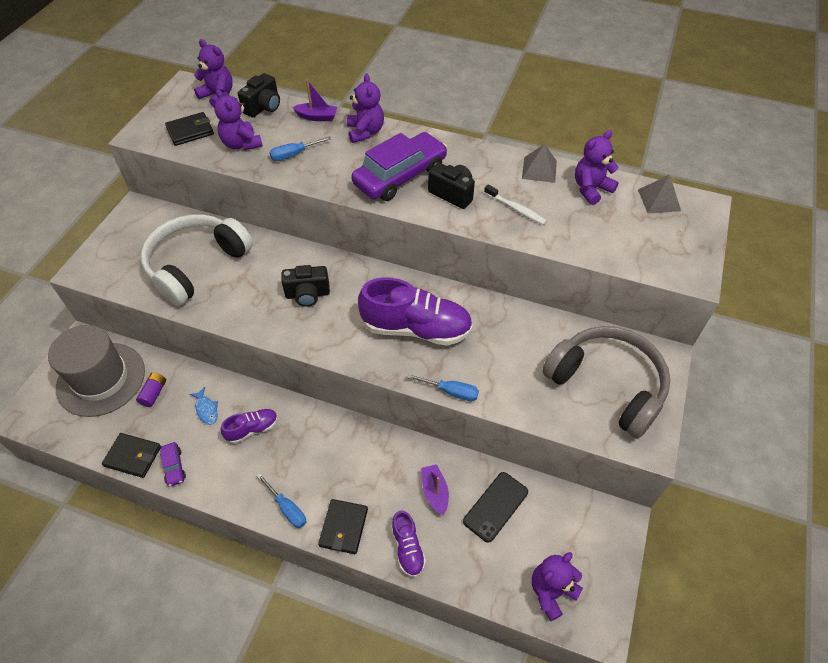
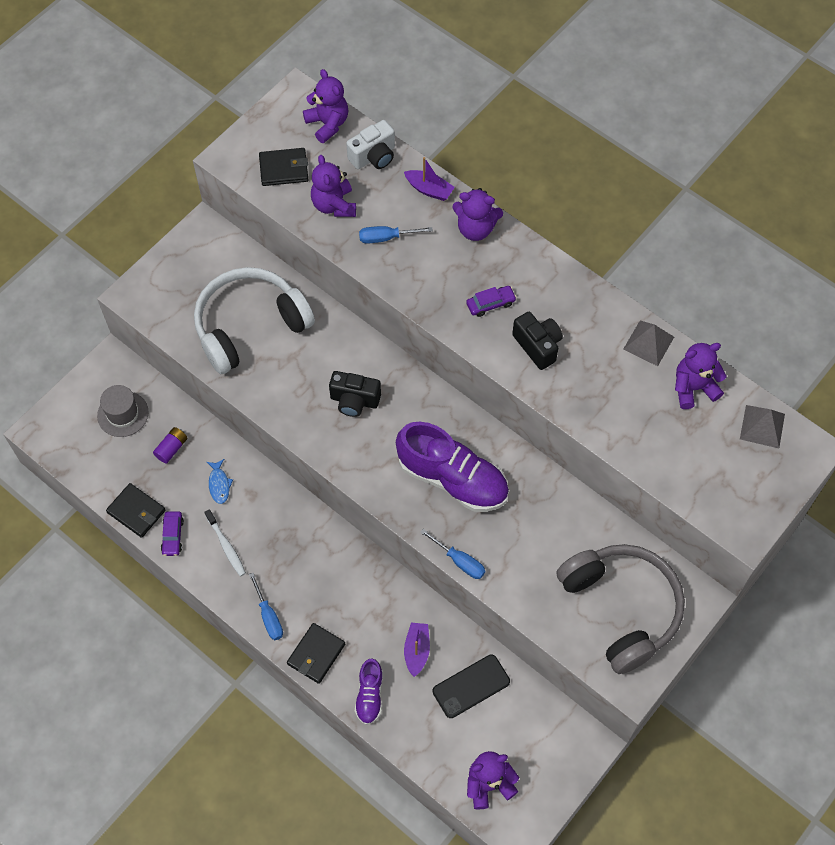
camera: 20 degrees right, 10 degrees up
grey hat [48,325,145,417] -> grey hat [97,385,149,437], size x0.55
purple shoe [221,409,278,444] -> none
black camera [238,73,280,117] -> white camera [346,120,395,169]
purple teddy bear [347,73,384,143] -> purple teddy bear turned 90 degrees clockwise [452,188,503,241]
purple car [351,132,448,201] -> purple car [466,286,517,317], size x0.43
white toothbrush [484,185,547,225] -> white toothbrush moved to [204,509,246,577]

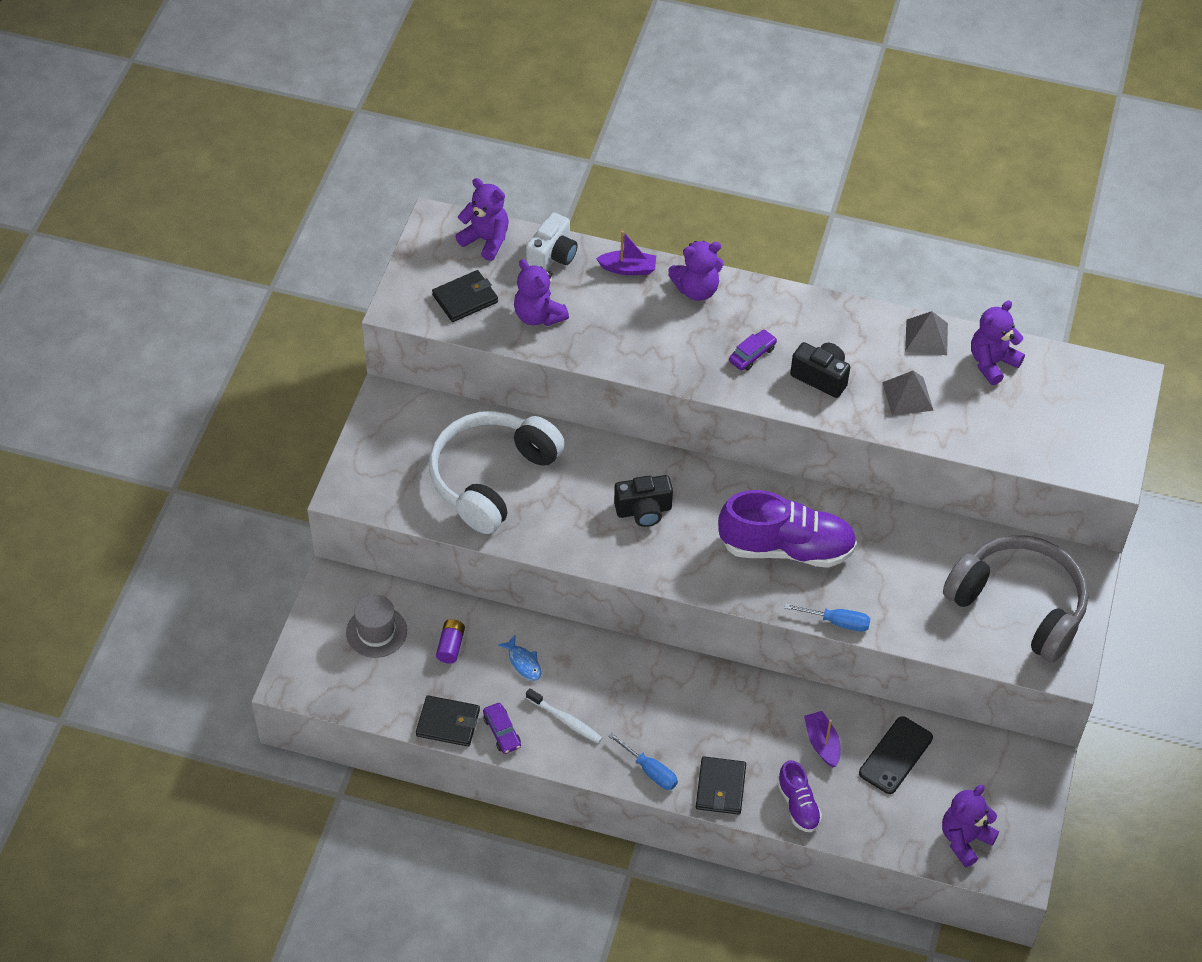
camera: 25 degrees left, 10 degrees down
blue screwdriver [359,226,433,243] -> none
grey pyramid [740,405,785,448] -> grey pyramid moved to [882,371,934,416]

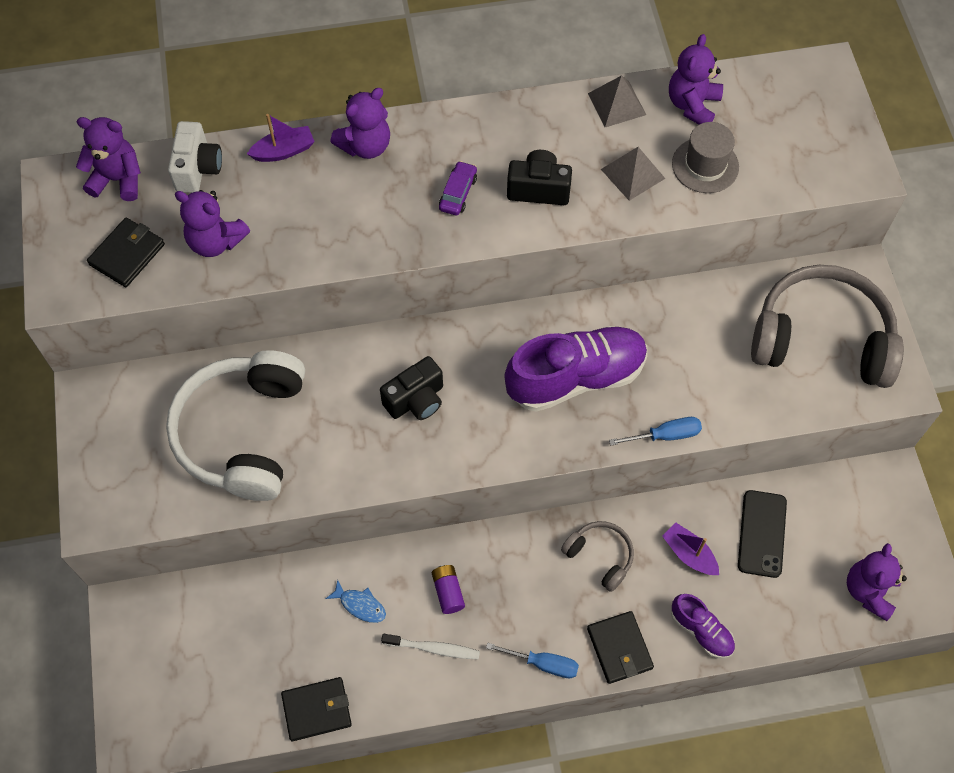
camera: 25 degrees left, 10 degrees up
grey hat [346,595,407,658] -> grey hat moved to [672,122,739,193]
purple battery [436,619,465,664] -> purple battery moved to [432,565,465,614]
purple car [483,703,521,754] -> none
none -> grey headphones [561,521,634,592]

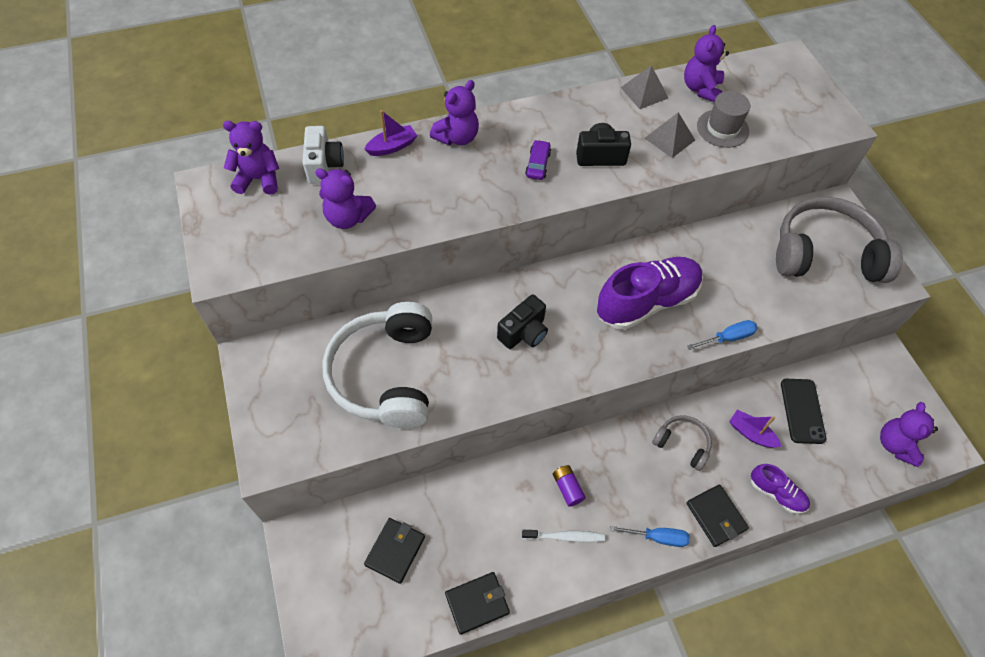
camera: 10 degrees left, 5 degrees down
black wallet [87,217,165,287] -> black wallet moved to [364,518,425,584]
blue fish [326,580,386,623] -> none

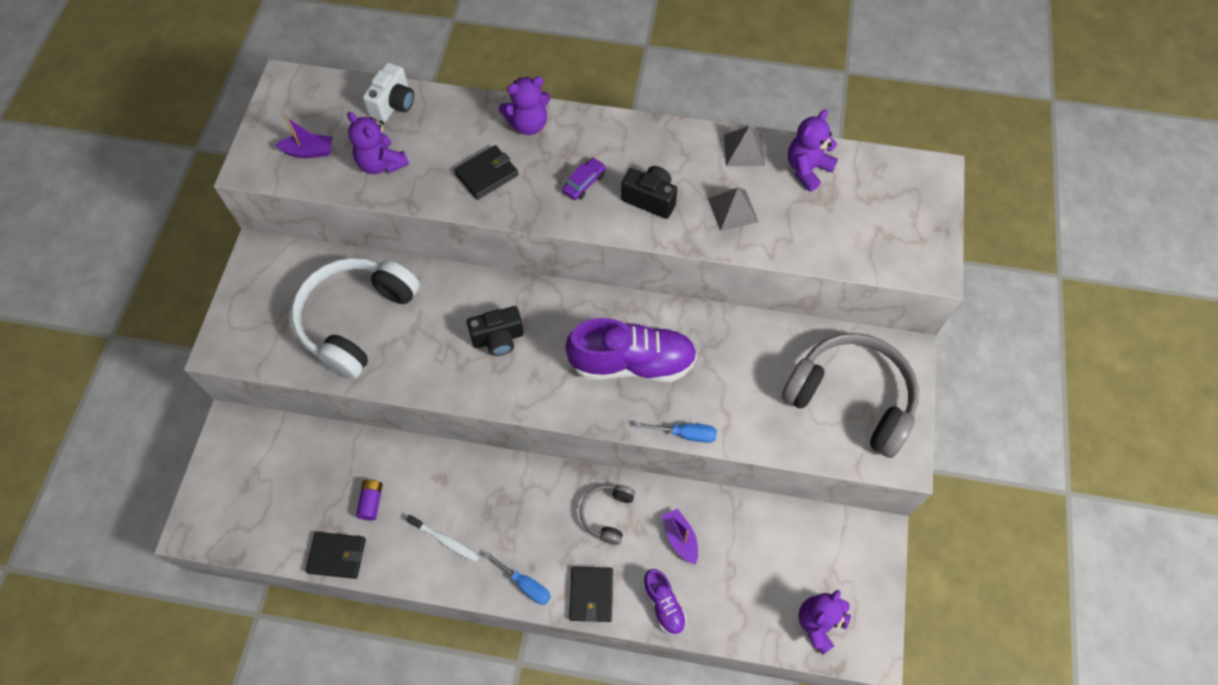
camera: 30 degrees right, 5 degrees up
purple teddy bear [223,121,279,195] -> none
purple boat [364,110,417,156] -> purple boat moved to [275,117,333,158]
black wallet [364,518,425,584] -> black wallet moved to [454,145,518,200]
purple battery [553,465,586,507] -> purple battery moved to [356,479,383,520]
grey headphones [652,415,712,471] -> grey headphones turned 135 degrees counterclockwise [580,485,635,545]
grey hat [697,91,750,148] -> none
black phone [781,379,826,444] -> none

